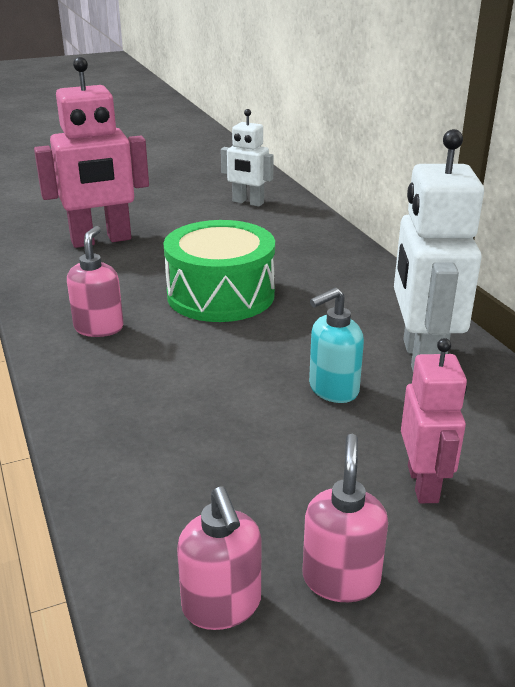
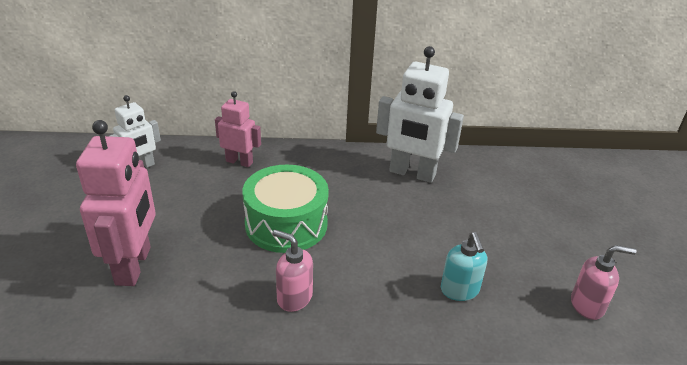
camera: 70 degrees left, 5 degrees up
pink soap dispenser [303,434,388,602] -> none
turquoise soap dispenser [309,288,364,403] -> turquoise soap dispenser moved to [441,232,487,301]
pink robot [401,338,467,503] -> pink robot moved to [215,91,261,167]

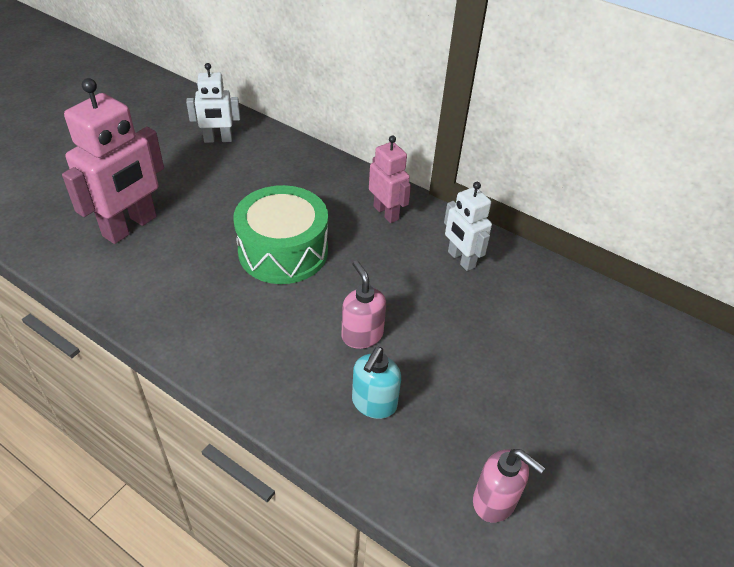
camera: 35 degrees right, 10 degrees up
pink robot [215,91,261,167] -> pink robot moved to [369,135,411,223]
pink soap dispenser [272,230,313,312] -> pink soap dispenser moved to [341,260,386,349]
white robot [376,46,464,183] -> white robot [444,182,492,271], size x0.59

